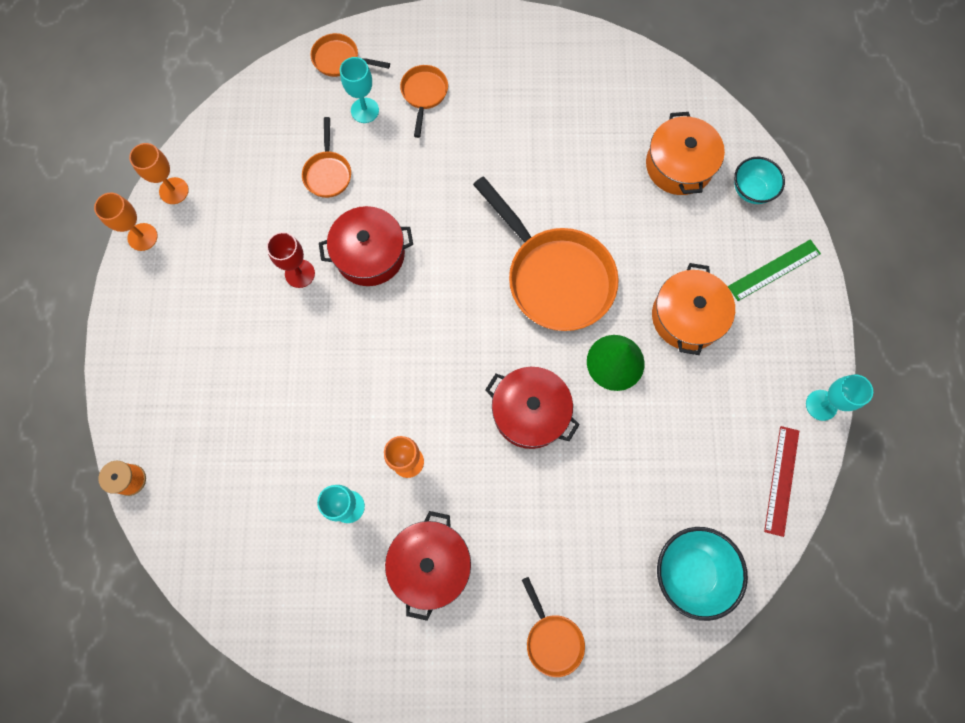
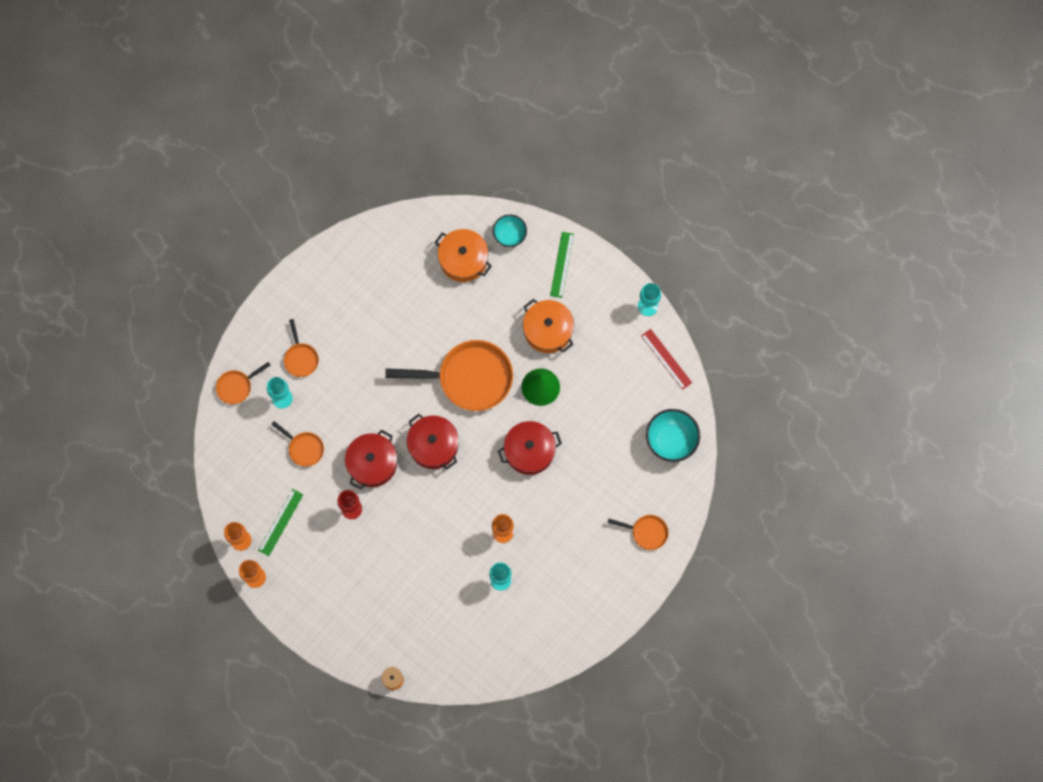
camera: 50 degrees left, 0 degrees up
red pot [385,511,471,621] -> red pot moved to [407,414,459,470]
orange pan [400,65,448,138] -> orange pan turned 150 degrees counterclockwise [284,319,319,377]
none -> green ruler [258,489,303,556]

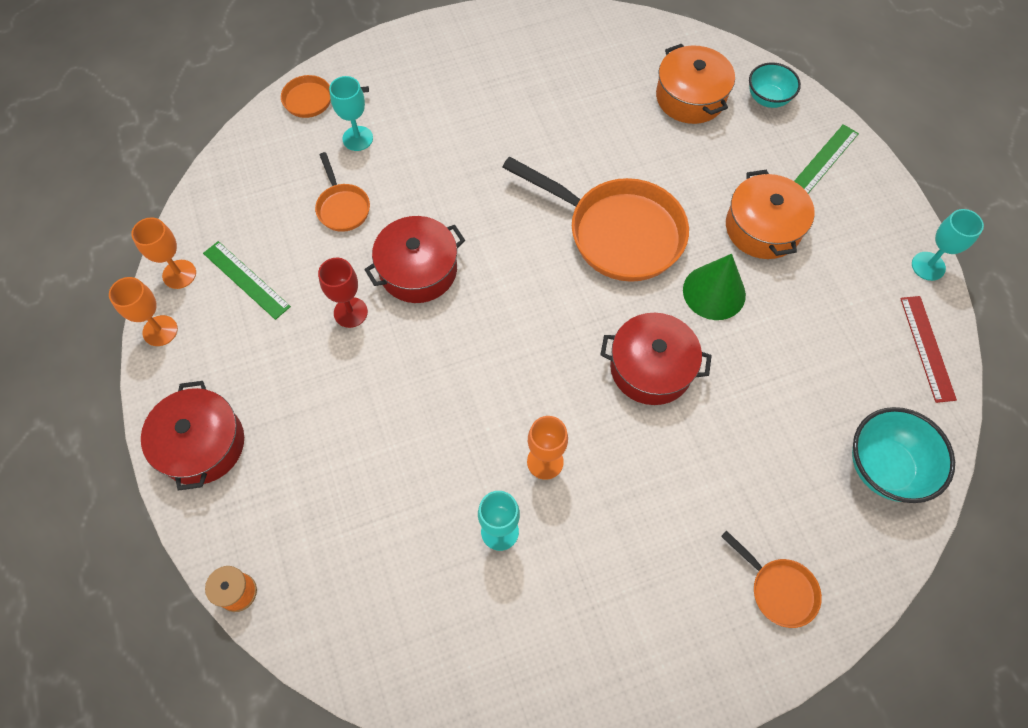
camera: 30 degrees right, 10 degrees down
green ruler [258,489,303,556] -> green ruler turned 75 degrees clockwise [203,241,291,320]
orange pan [284,319,319,377] -> none
red pot [407,414,459,470] -> red pot moved to [141,381,244,491]

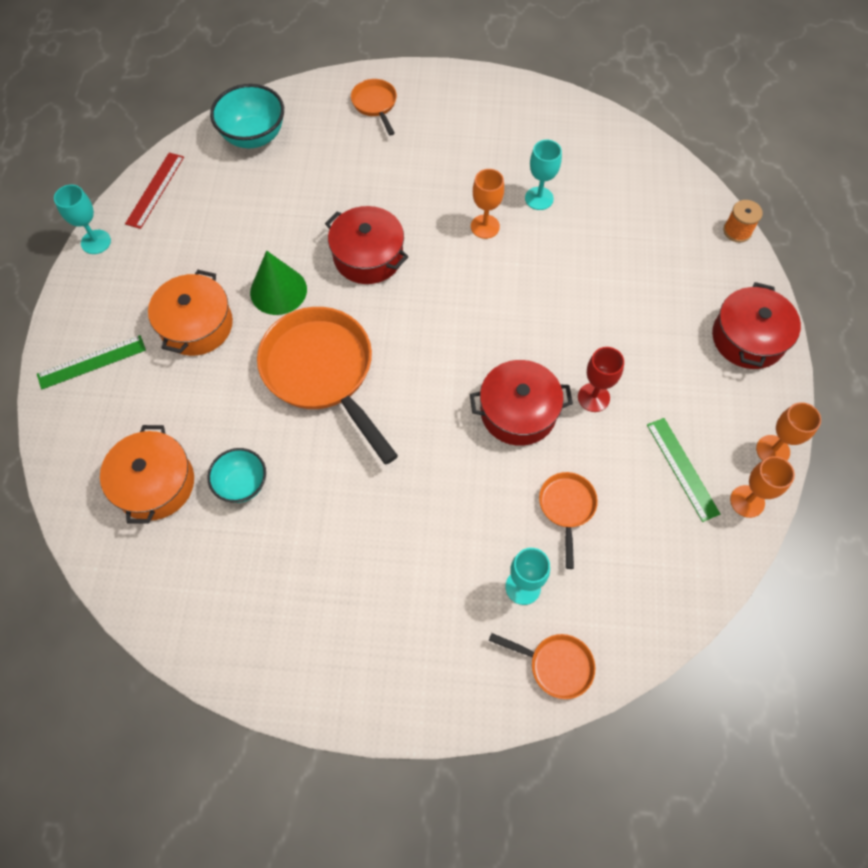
camera: 155 degrees left, 0 degrees up
turquoise bowl [749,62,801,108] -> turquoise bowl moved to [207,448,266,503]

